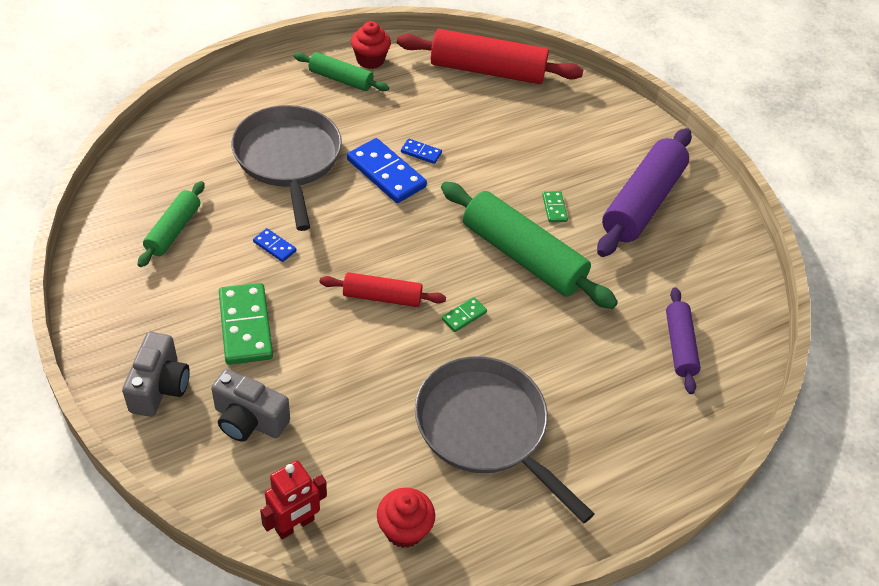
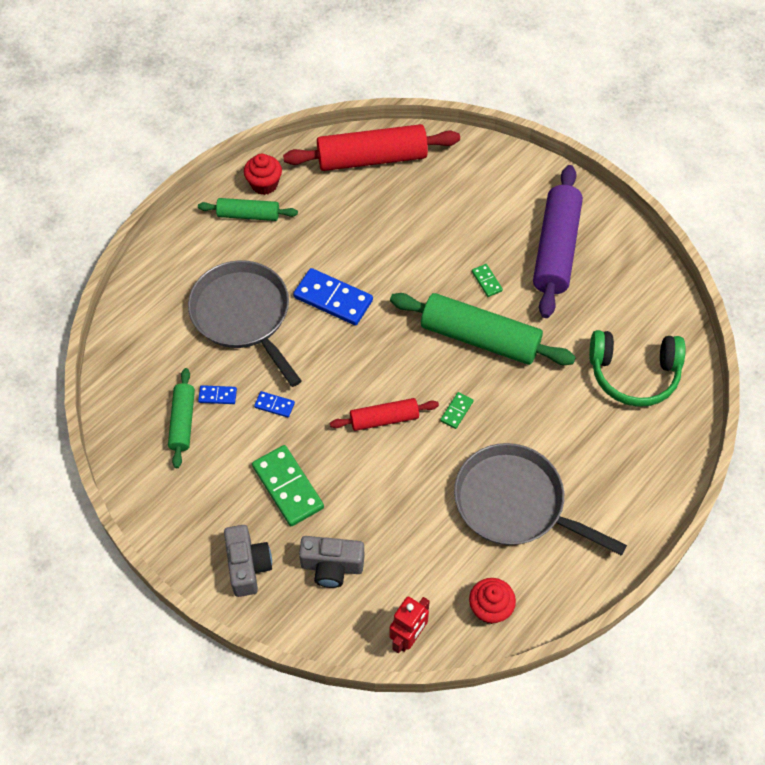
camera: 15 degrees left, 10 degrees up
blue domino [401,139,442,164] -> blue domino moved to [198,385,237,404]
purple rolling pin [666,287,701,394] -> green headphones [589,330,686,407]

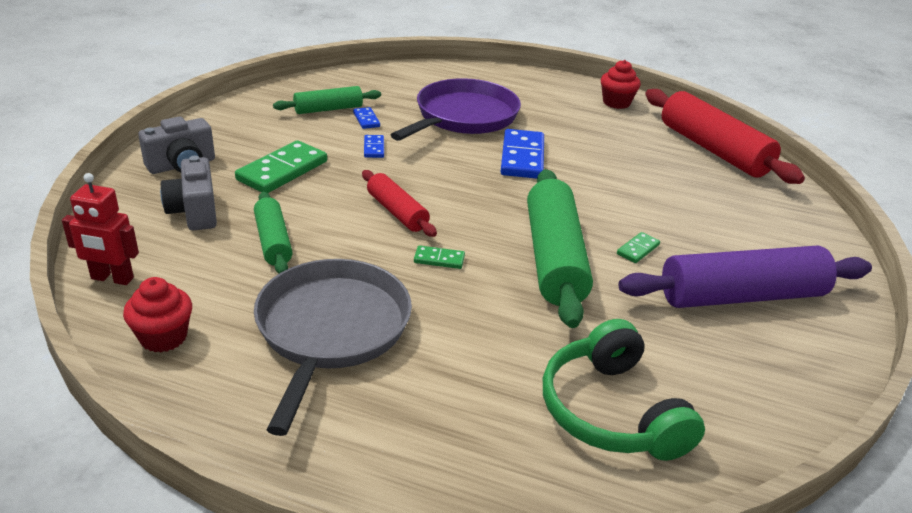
camera: 65 degrees right, 25 degrees down
grey pan [188,260,302,387] -> purple pan [391,78,521,141]
green rolling pin [198,198,298,221] -> green rolling pin moved to [254,192,293,273]

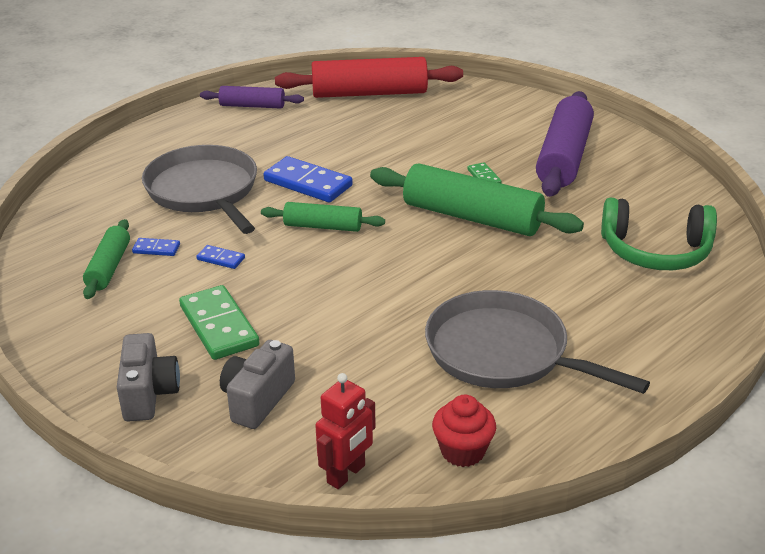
camera: 60 degrees left, 0 degrees up
grey camera [160,156,217,231] -> grey camera turned 105 degrees clockwise [220,340,295,429]
green rolling pin [254,192,293,273] -> green rolling pin moved to [261,202,385,232]
red rolling pin [362,170,437,237] -> none
purple pan [391,78,521,141] -> grey pan [142,145,257,234]
green domino [414,245,465,269] -> none
red cupcake [601,60,641,109] -> purple rolling pin [200,86,304,109]

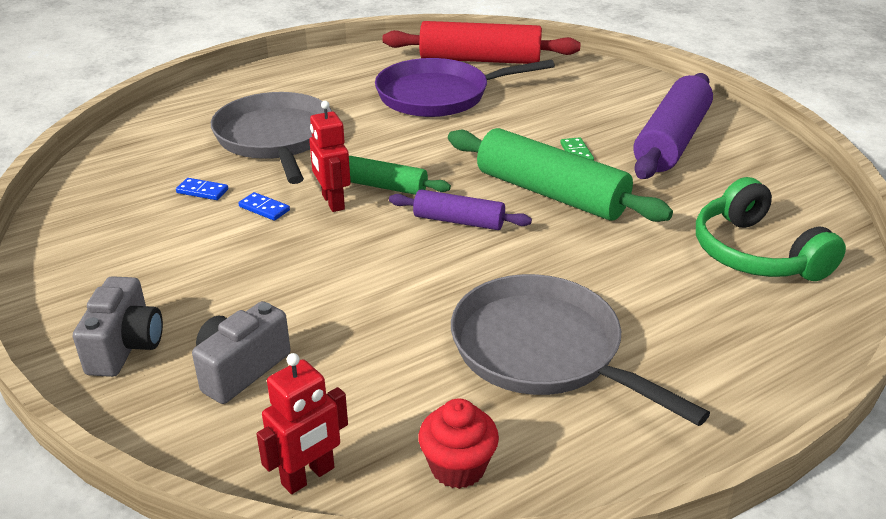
camera: 10 degrees right, 0 degrees up
green rolling pin [83,219,130,299] -> none
green domino [179,285,259,360] -> none
purple rolling pin [200,86,304,109] -> purple rolling pin moved to [389,190,532,230]
blue domino [263,156,353,203] -> none
green headphones [601,198,717,270] -> green headphones turned 45 degrees clockwise [696,177,846,281]
none -> red robot [309,101,351,212]
none -> purple pan [375,58,555,117]

